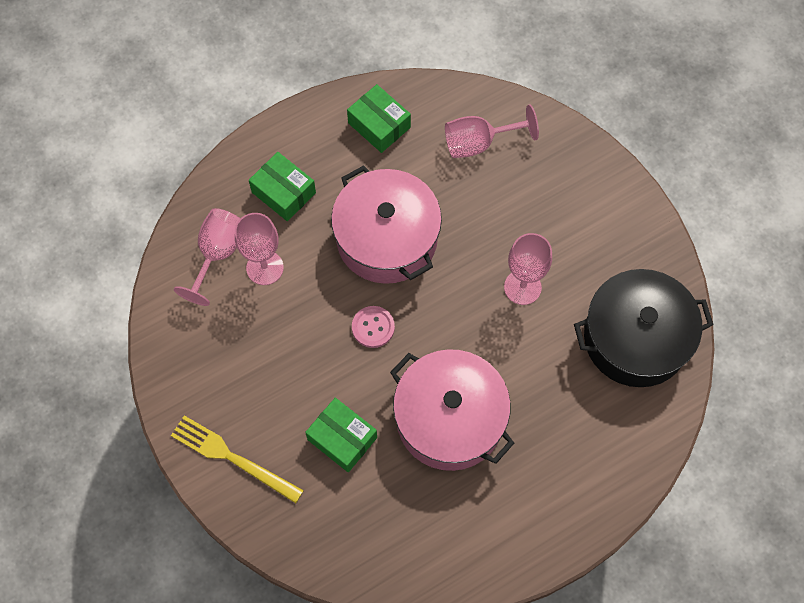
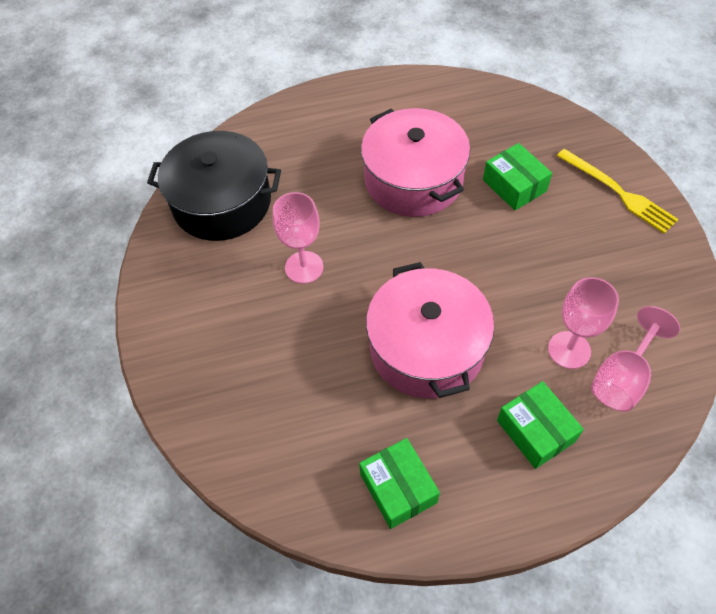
camera: 160 degrees left, 10 degrees down
pink button [352,306,395,348] -> none
pink goblet [445,105,539,158] -> none

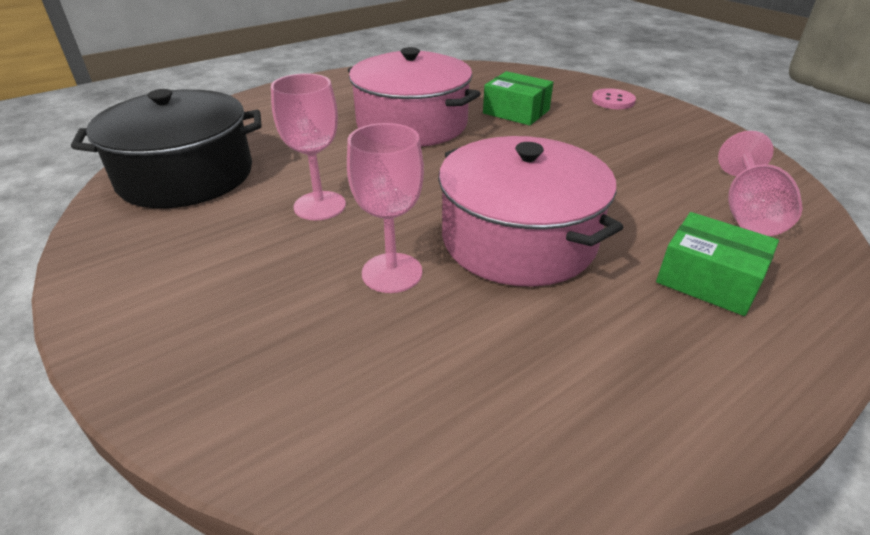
camera: 25 degrees left, 20 degrees down
green box [359,438,440,529] -> none
pink goblet [548,277,619,369] -> pink goblet moved to [347,123,424,293]
yellow fork [557,149,679,234] -> pink button [592,88,636,109]

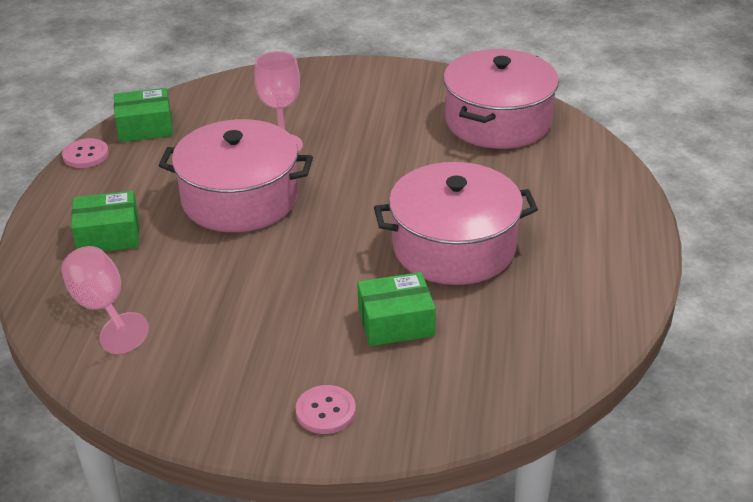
camera: 135 degrees right, 0 degrees up
black pot [71,89,262,208] -> pink pot [443,49,559,149]
pink goblet [271,73,346,221] -> none
none -> pink button [62,138,109,168]
none -> green box [114,88,173,142]

